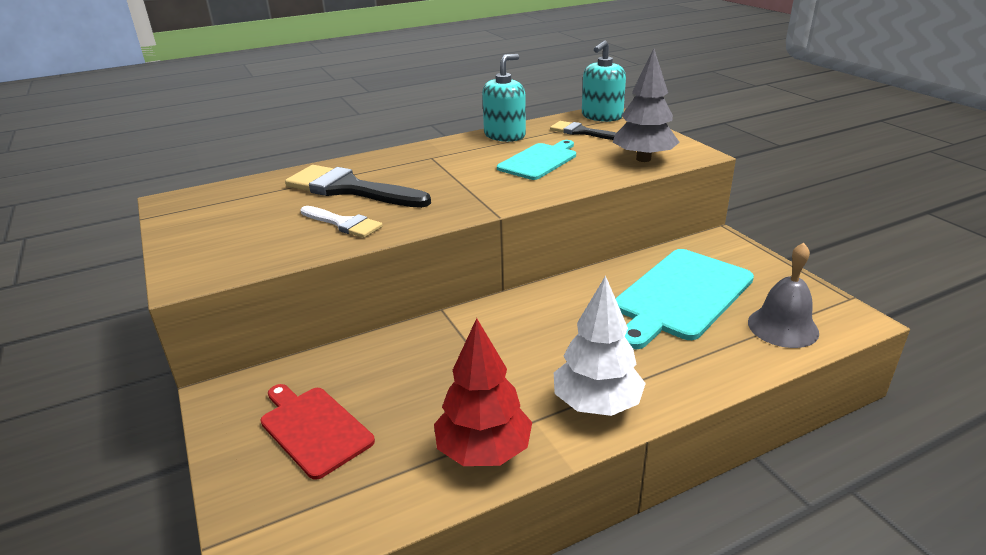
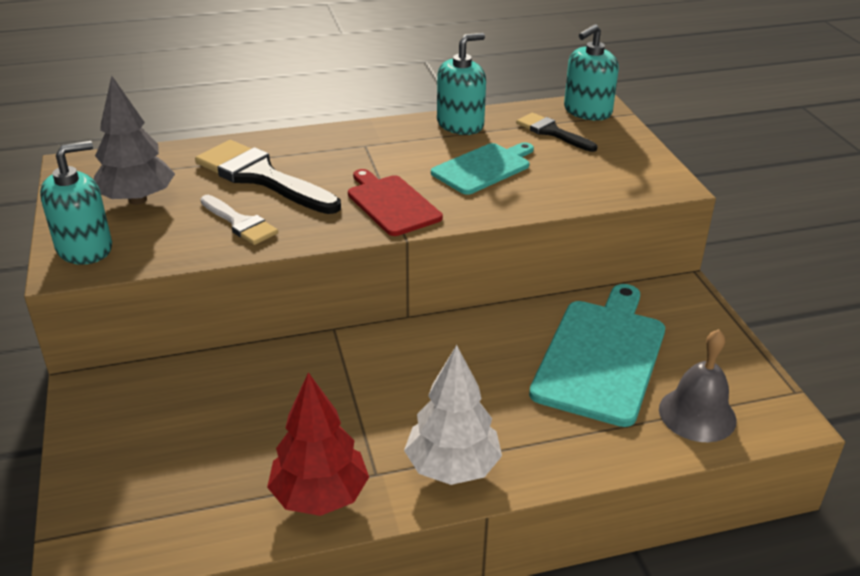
camera: 10 degrees right, 5 degrees up
red cutting board [260,384,375,480] -> red cutting board moved to [348,169,443,236]
grey tree [613,49,680,162] -> grey tree moved to [94,76,175,205]
turquoise cutting board [615,249,754,349] -> turquoise cutting board turned 150 degrees clockwise [529,284,665,427]
none -> turquoise soap dispenser [40,141,112,265]

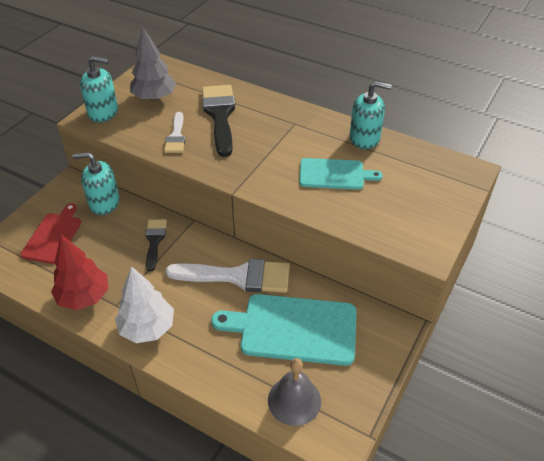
camera: 45 degrees right, 10 degrees up
red cutting board [348,169,443,236] -> red cutting board moved to [20,203,82,264]
black brush [516,113,597,152] -> black brush moved to [145,219,167,271]
turquoise cutting board [529,284,665,427] -> turquoise cutting board turned 150 degrees counterclockwise [211,294,356,366]
turquoise soap dispenser [564,24,619,121] -> turquoise soap dispenser moved to [73,152,120,215]
none -> white brush [165,259,290,293]

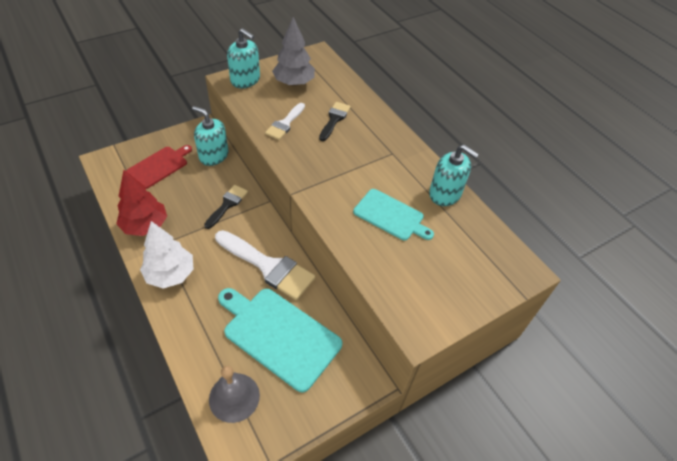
camera: 25 degrees right, 5 degrees up
black brush [202,85,235,157] -> black brush [319,102,351,141], size x0.57

